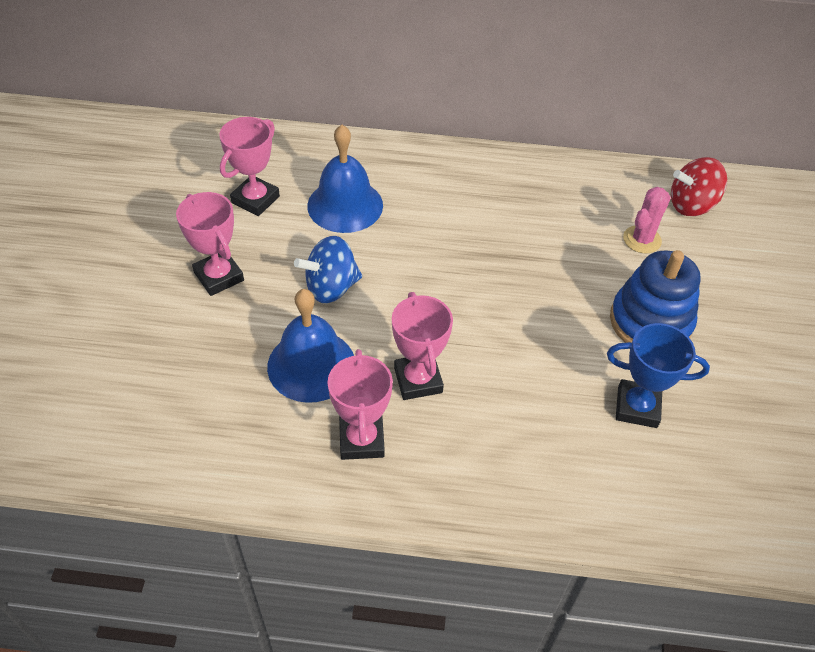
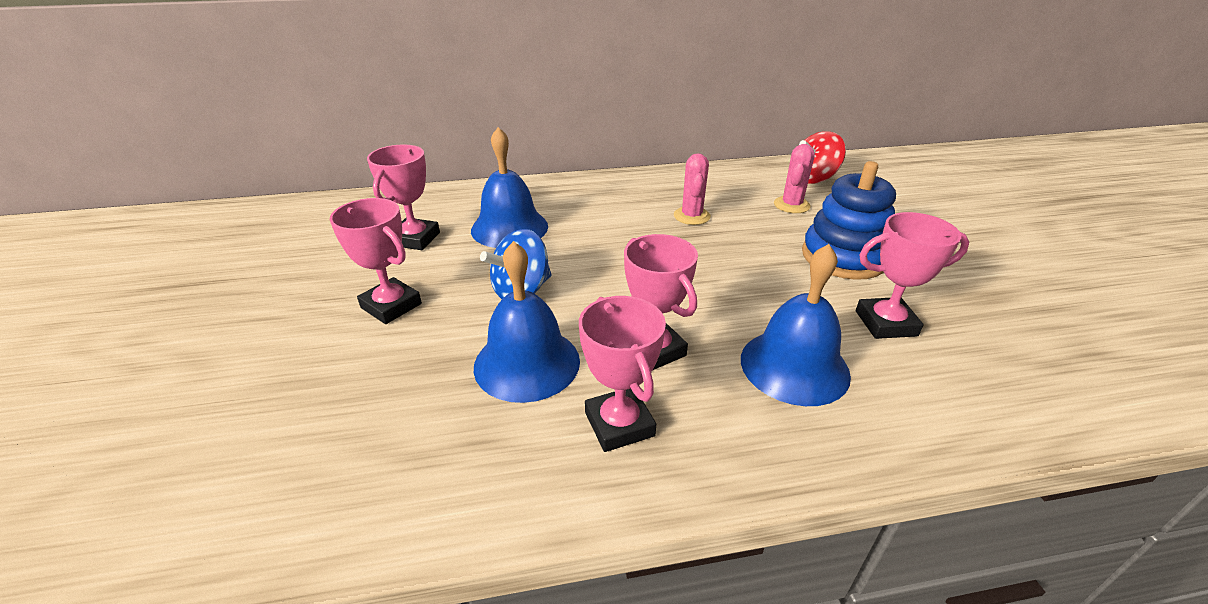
camera: 15 degrees left, 15 degrees down
blue trophy [607,323,710,428] -> pink trophy [856,212,969,339]
none -> pink cactus [674,153,711,225]
none -> blue bell [741,244,851,406]

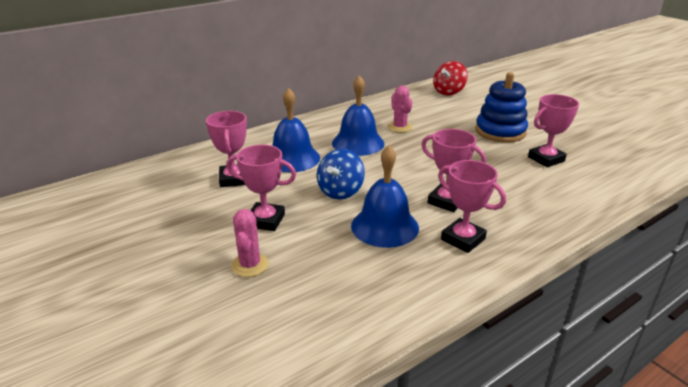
camera: 25 degrees left, 5 degrees down
blue bell [741,244,851,406] -> blue bell moved to [332,75,385,156]
pink cactus [774,144,815,213] -> pink cactus moved to [231,209,269,277]

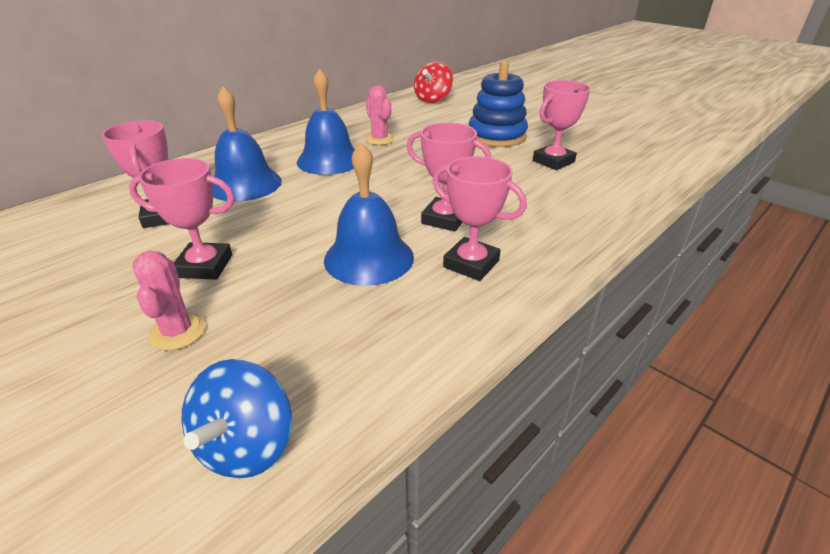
camera: 10 degrees left, 5 degrees up
blue spinning top [317,149,365,199] -> blue spinning top moved to [181,359,292,478]

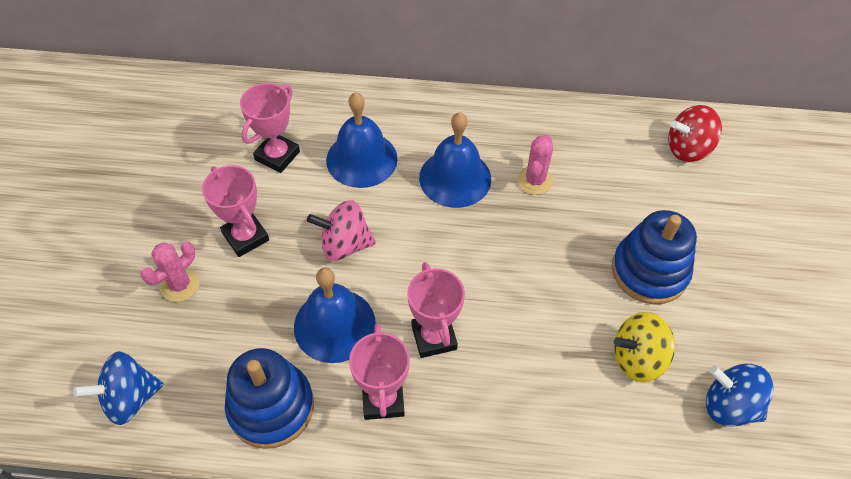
camera: 50 degrees right, 20 degrees up
pink trophy [533,80,591,170] -> yellow spinning top [614,312,675,382]
none -> blue stacking toy [225,348,314,449]
none -> pink spinning top [307,200,376,261]
none -> blue spinning top [706,364,774,427]

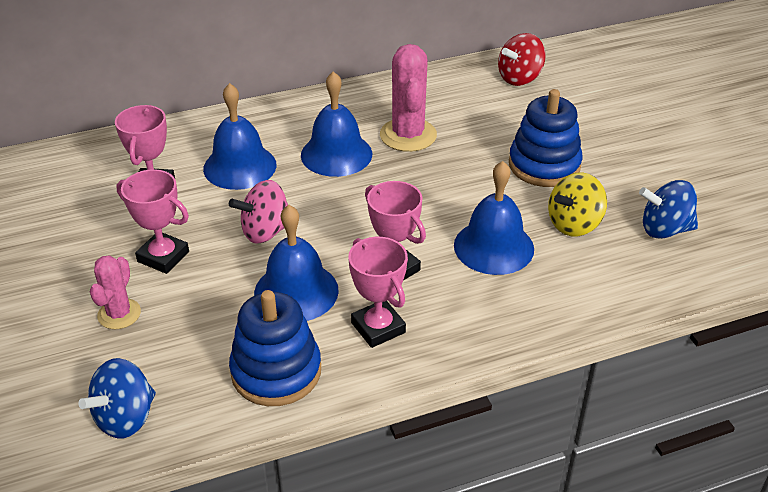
camera: 25 degrees left, 15 degrees down
pink cactus [517,135,553,195] -> pink cactus [380,44,437,152], size x1.65
none -> blue bell [454,161,534,275]

